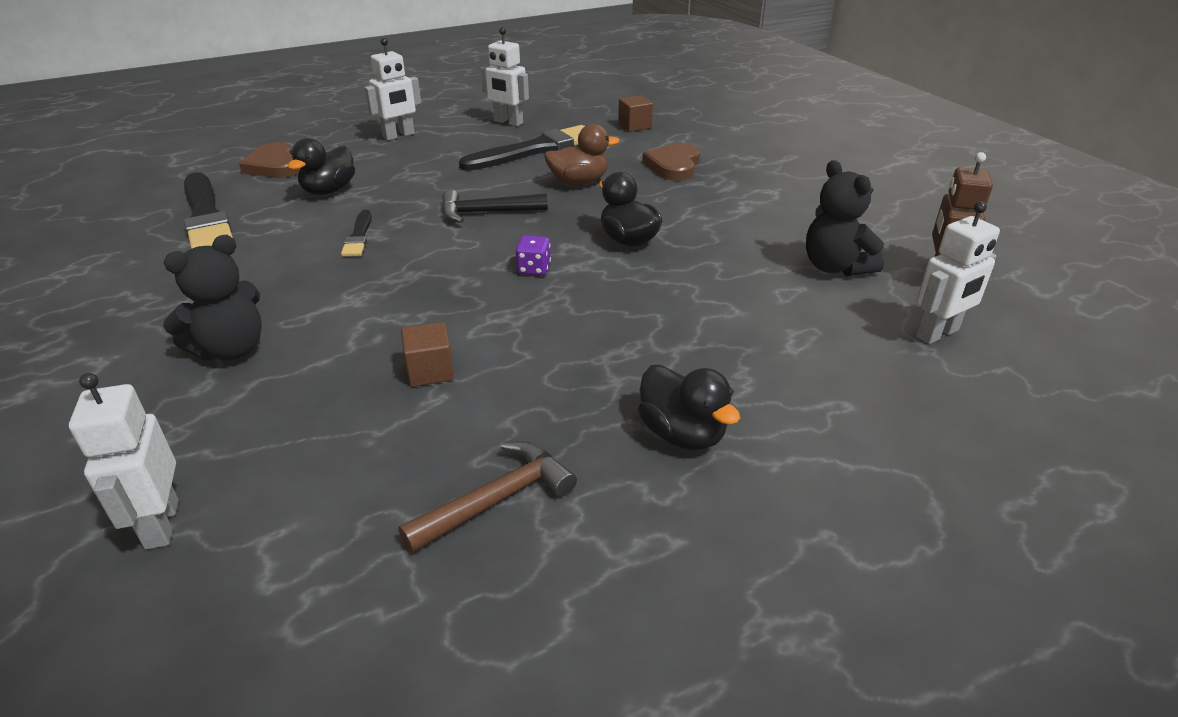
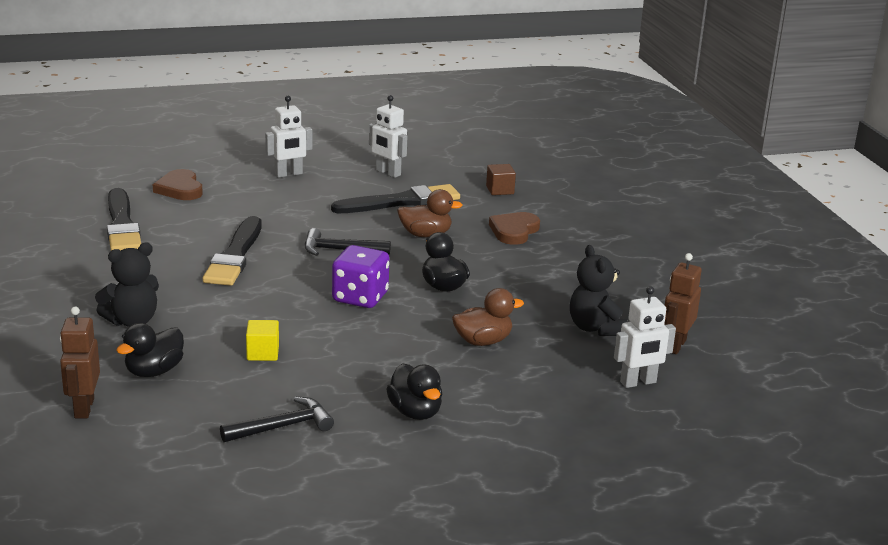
camera: 10 degrees right, 10 degrees down
white robot [69,373,179,550] -> brown robot [60,307,100,418]
black duck [288,138,355,195] -> black duck moved to [116,323,184,377]
black brush [341,210,372,257] -> black brush [203,216,262,286], size x2.00
brown hammer [399,441,577,553] -> black hammer [220,397,334,442]
brown cube [401,322,454,387] -> yellow cube [246,320,279,361]
purple dice [515,236,551,275] -> purple dice [332,245,389,308], size x1.98
none -> brown duck [452,288,524,346]

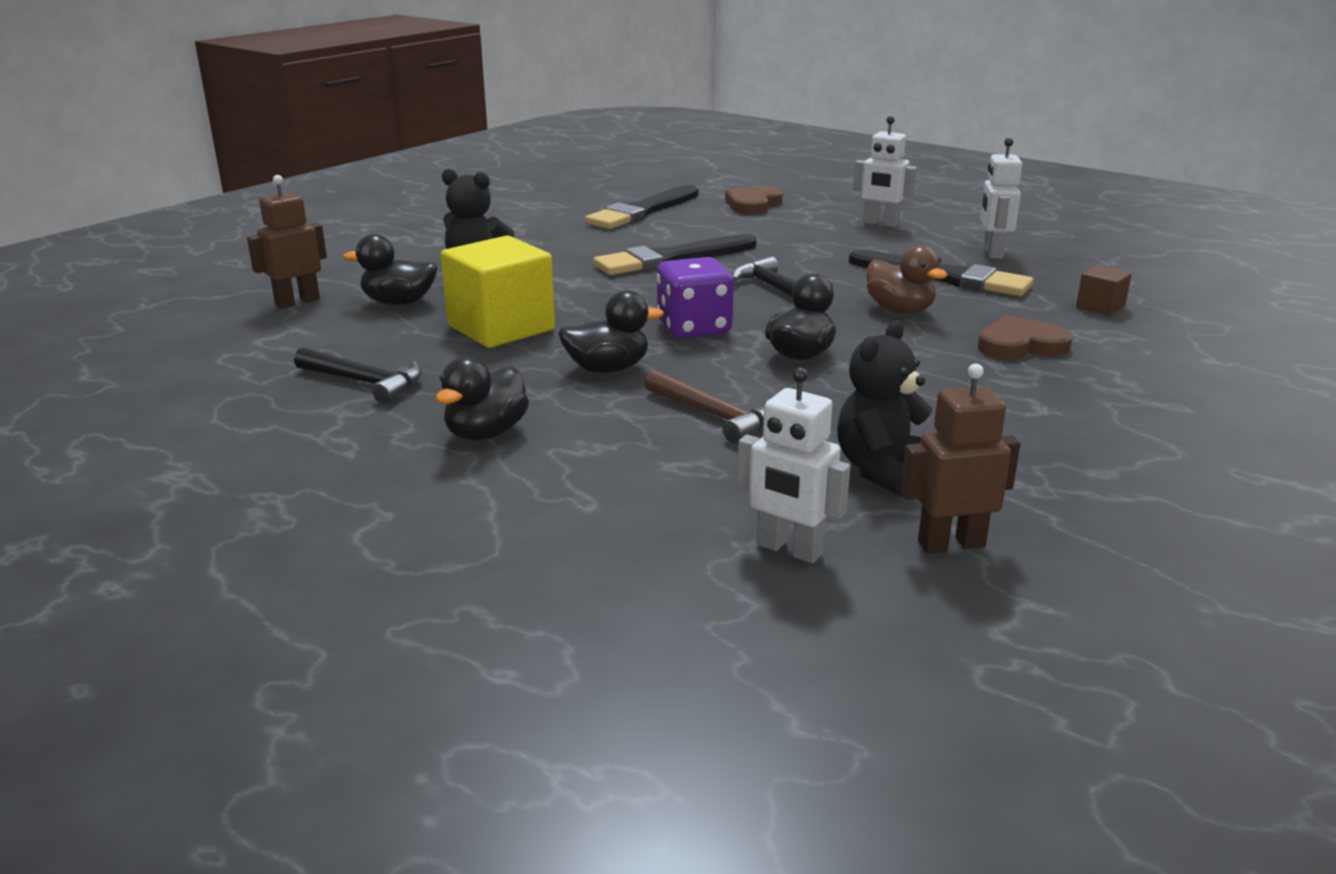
camera: 55 degrees right, 0 degrees up
yellow cube [246,320,279,361] -> yellow cube [441,236,555,348], size x2.08
brown duck [452,288,524,346] -> brown hammer [645,369,770,443]
none -> black duck [558,290,664,373]

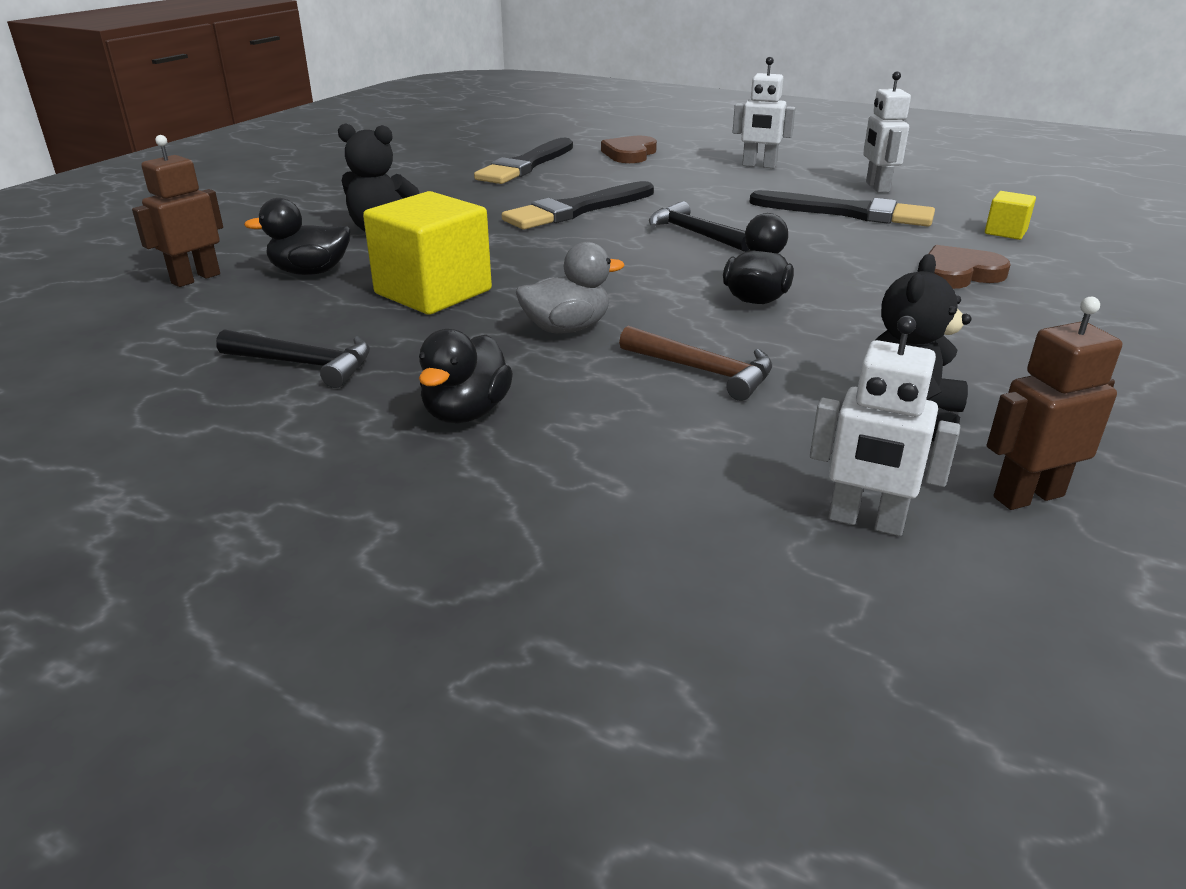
camera: 10 degrees left, 5 degrees up
black duck [558,290,664,373] -> grey duck [516,242,625,333]
purple dice [657,257,734,338] -> none
brown duck [866,245,947,313] -> none
brown cube [1076,265,1132,316] -> yellow cube [985,191,1036,240]

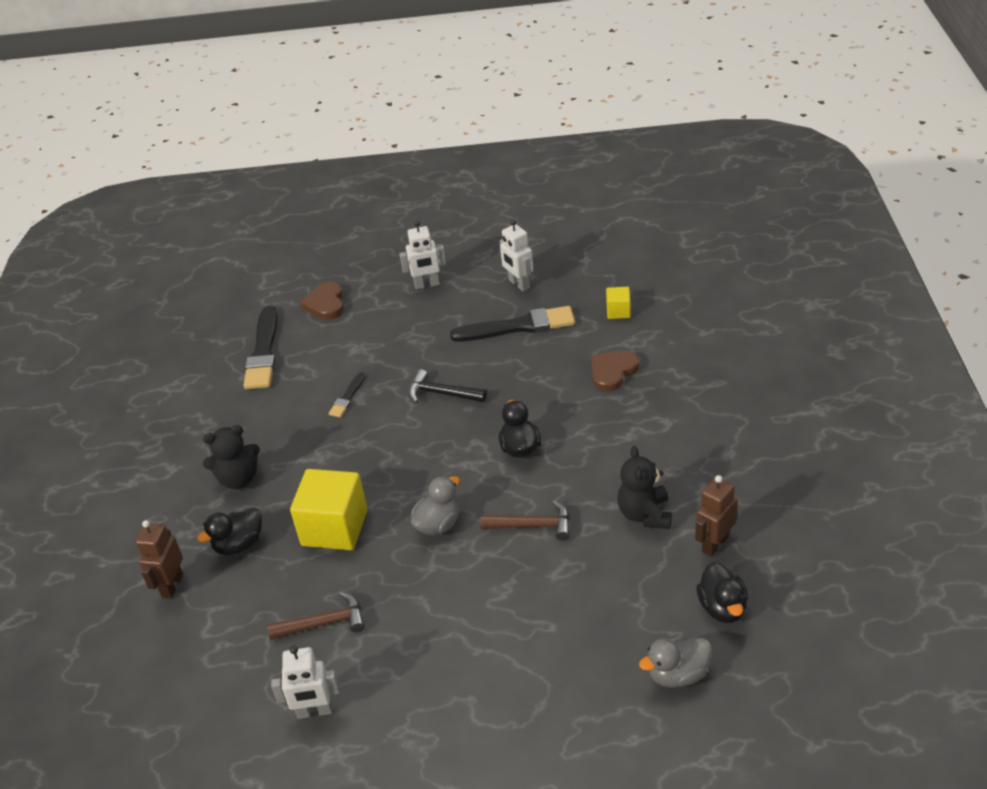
camera: 25 degrees left, 10 degrees up
black hammer [216,329,370,388] -> brown hammer [267,592,365,640]
black duck [419,329,513,423] -> black duck moved to [696,562,748,623]
black brush [502,181,654,229] -> black brush [329,372,365,417], size x0.50
white robot [810,316,960,536] -> white robot moved to [271,646,340,719]
none -> grey duck [639,637,712,688]

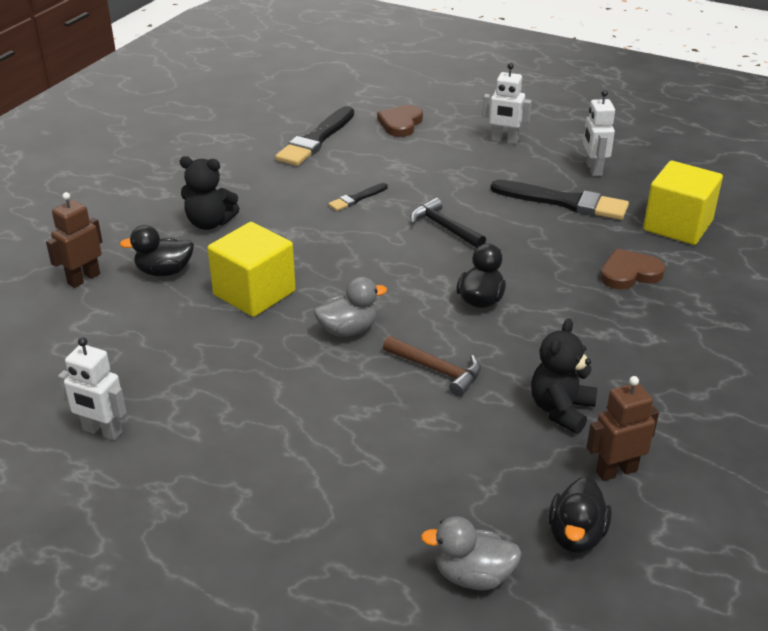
camera: 25 degrees right, 5 degrees down
brown hammer [267,592,365,640] -> none
yellow cube [606,287,631,319] -> yellow cube [643,161,723,245], size x2.08

